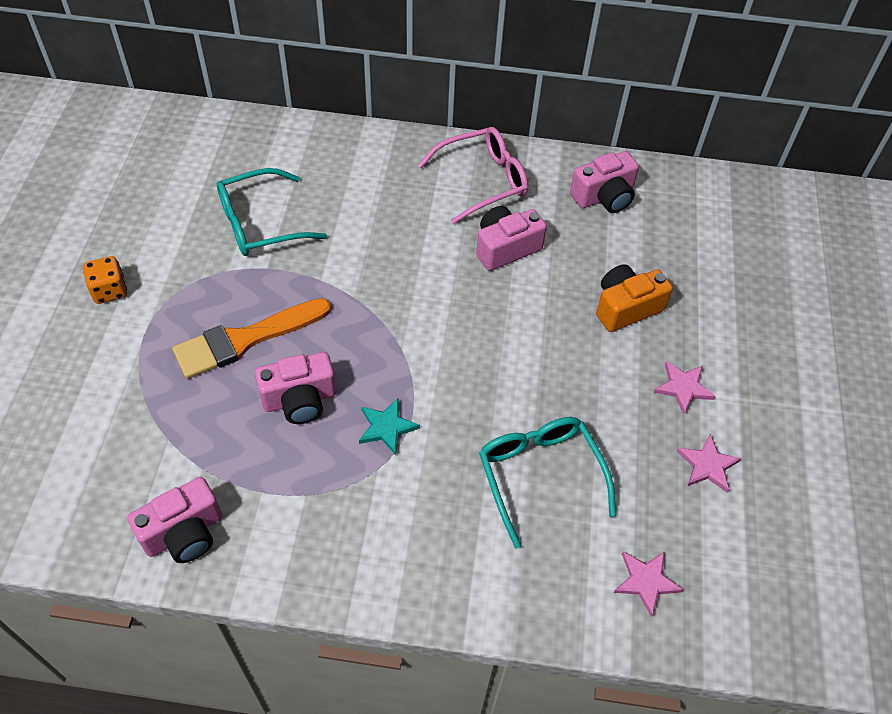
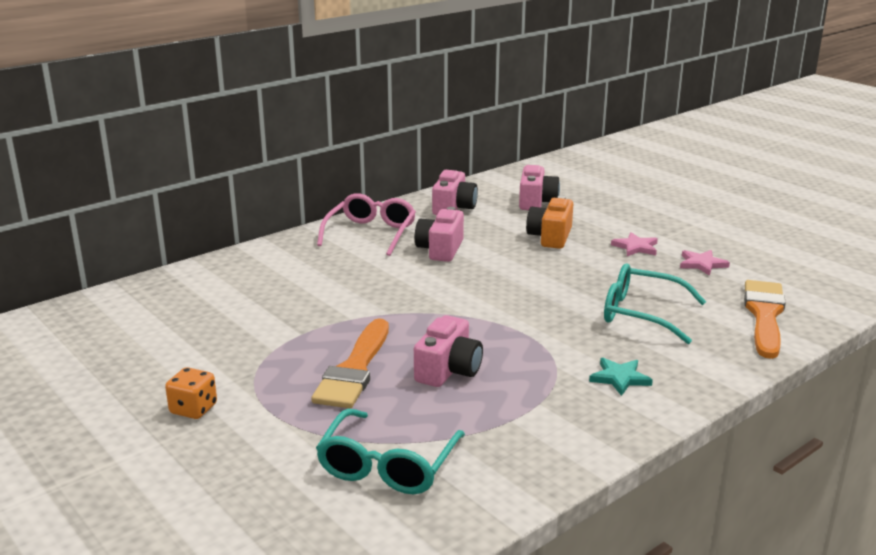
camera: 45 degrees left, 30 degrees down
pink camera [127,477,222,563] -> pink camera moved to [519,165,560,210]
turquoise glasses [217,168,327,256] -> turquoise glasses moved to [316,409,465,494]
turquoise star [359,398,420,455] -> turquoise star moved to [589,358,653,396]
pink star [614,551,684,617] -> orange brush [744,280,786,359]

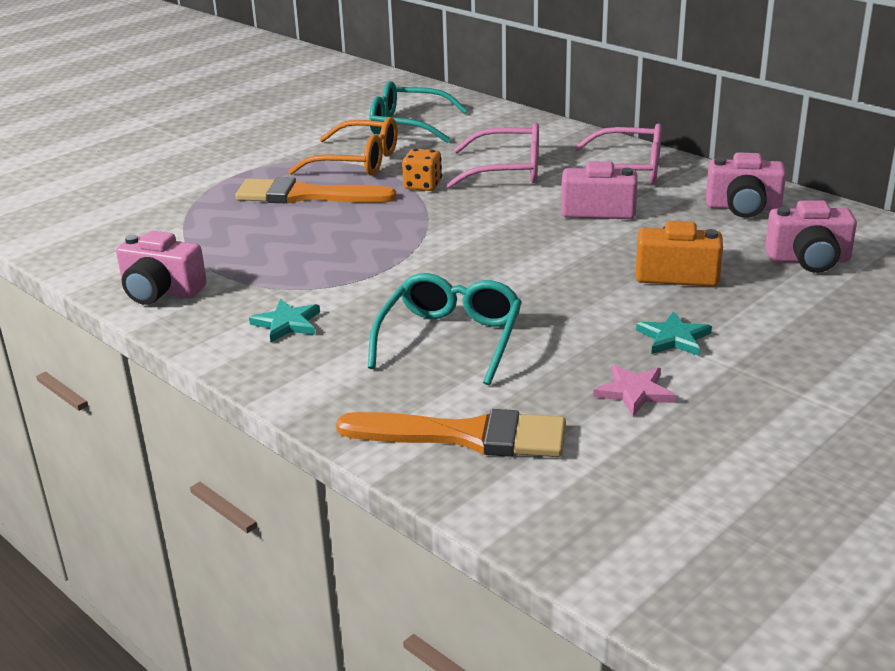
camera: 85 degrees right, 5 degrees up
orange dice [165,367,217,419] -> orange dice moved to [402,149,442,191]
turquoise glasses [316,409,465,494] -> turquoise glasses moved to [369,81,468,143]
pink camera [414,315,483,387] -> pink camera moved to [116,231,207,305]
pink star [611,232,658,256] -> turquoise star [636,311,712,356]
none -> orange glasses [288,117,398,176]
none -> pink glasses [446,123,539,188]

